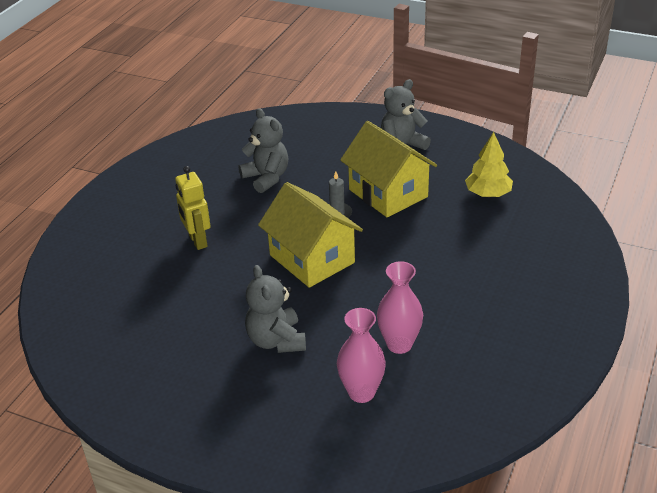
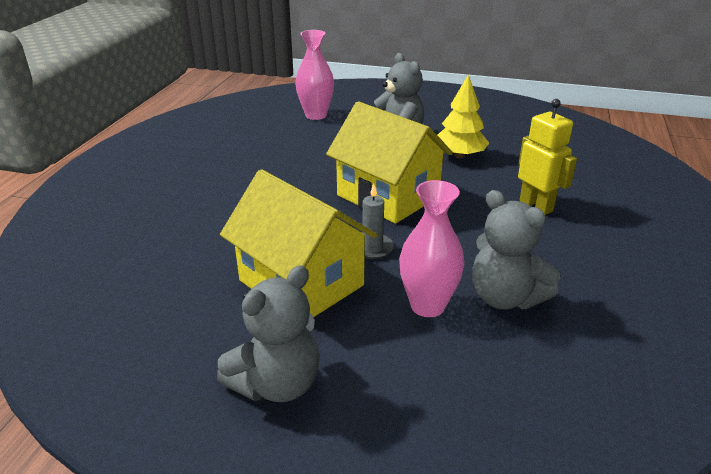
camera: 170 degrees right, 5 degrees down
pink vase [377,261,423,354] -> pink vase moved to [399,180,465,317]
yellow tree [465,132,513,197] -> yellow tree moved to [437,74,489,158]

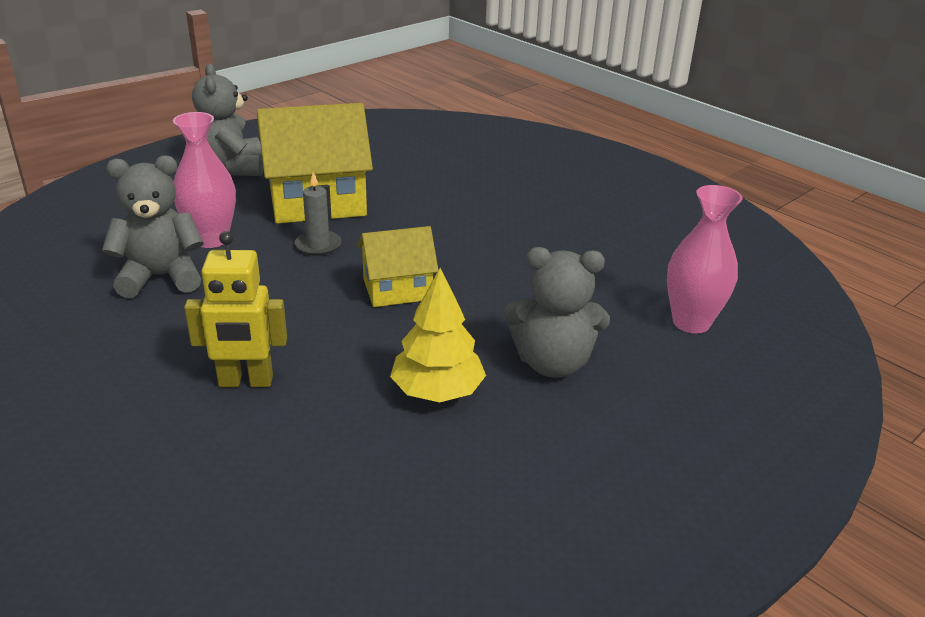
camera: 120 degrees right, 0 degrees up
yellow house [326,101,453,224] -> yellow house [357,226,438,307], size x0.58

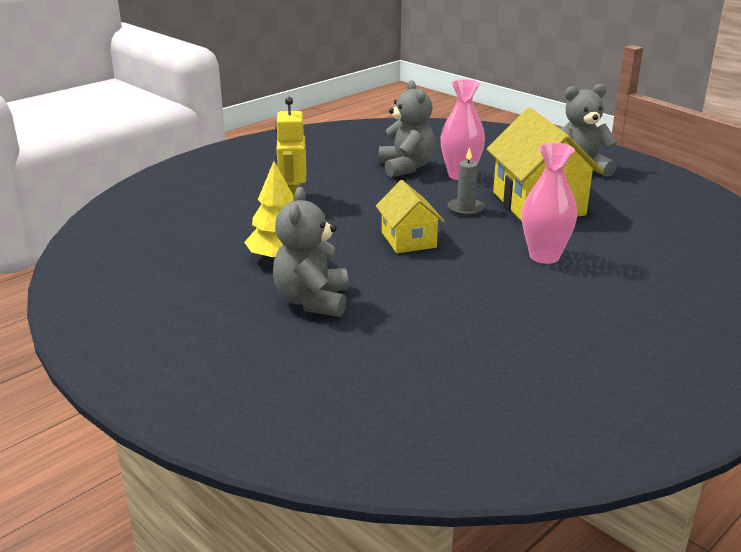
camera: 90 degrees right, 5 degrees down
pink vase [667,185,742,334] -> pink vase moved to [522,143,577,264]

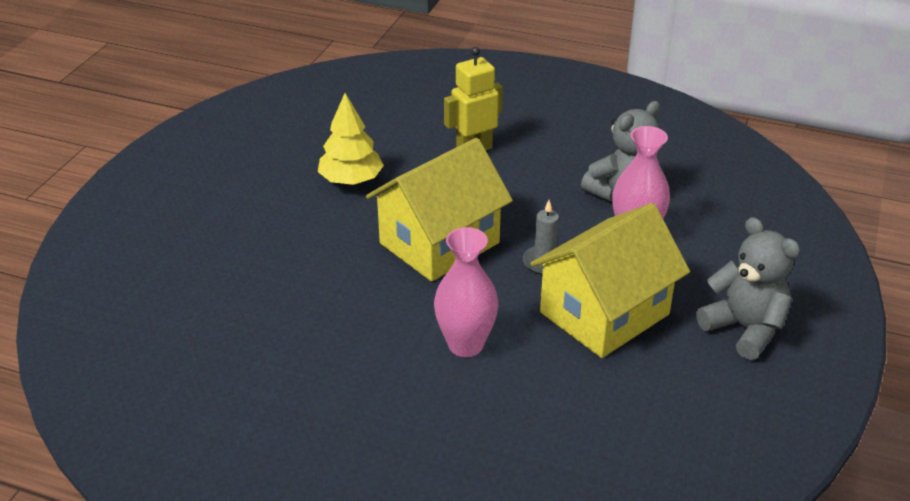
camera: 65 degrees right, 10 degrees up
grey teddy bear [273,187,349,317] -> none
yellow house [376,180,444,253] -> yellow house [366,138,513,282], size x1.73

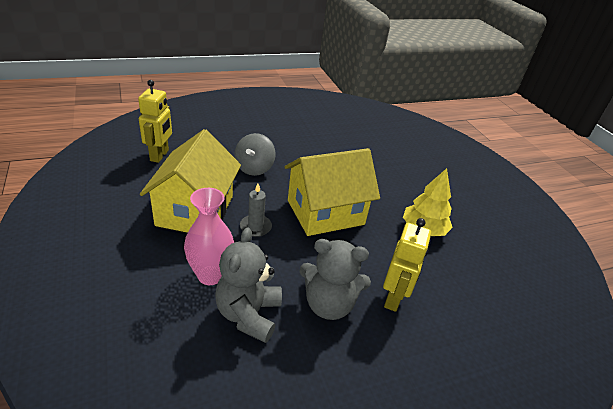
camera: 135 degrees right, 0 degrees up
yellow house [366,138,513,282] -> yellow house turned 60 degrees clockwise [285,148,380,236]
pink vase [434,227,498,357] -> grey spinning top [234,133,276,176]
grey teddy bear [696,217,800,360] -> grey teddy bear moved to [300,239,371,320]
none -> yellow robot [138,80,172,163]

